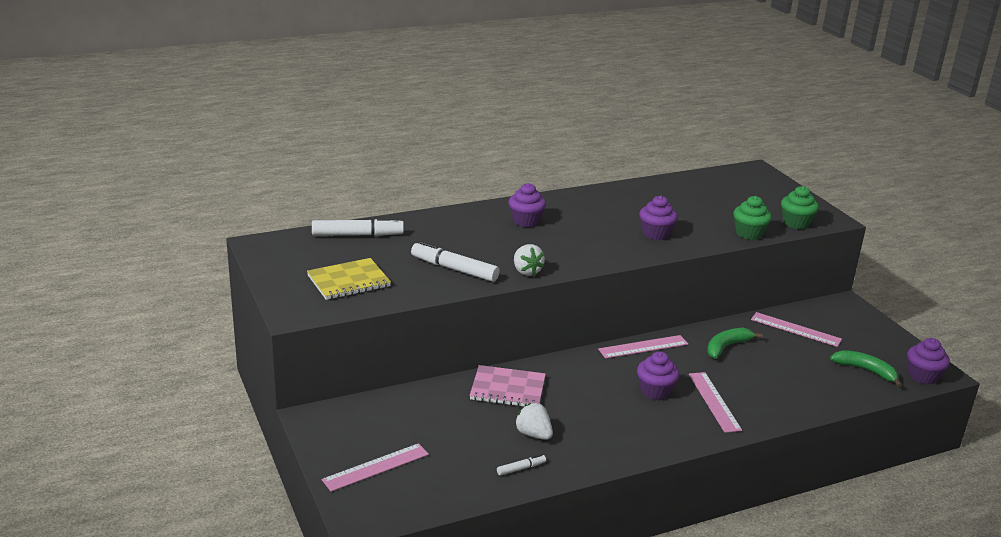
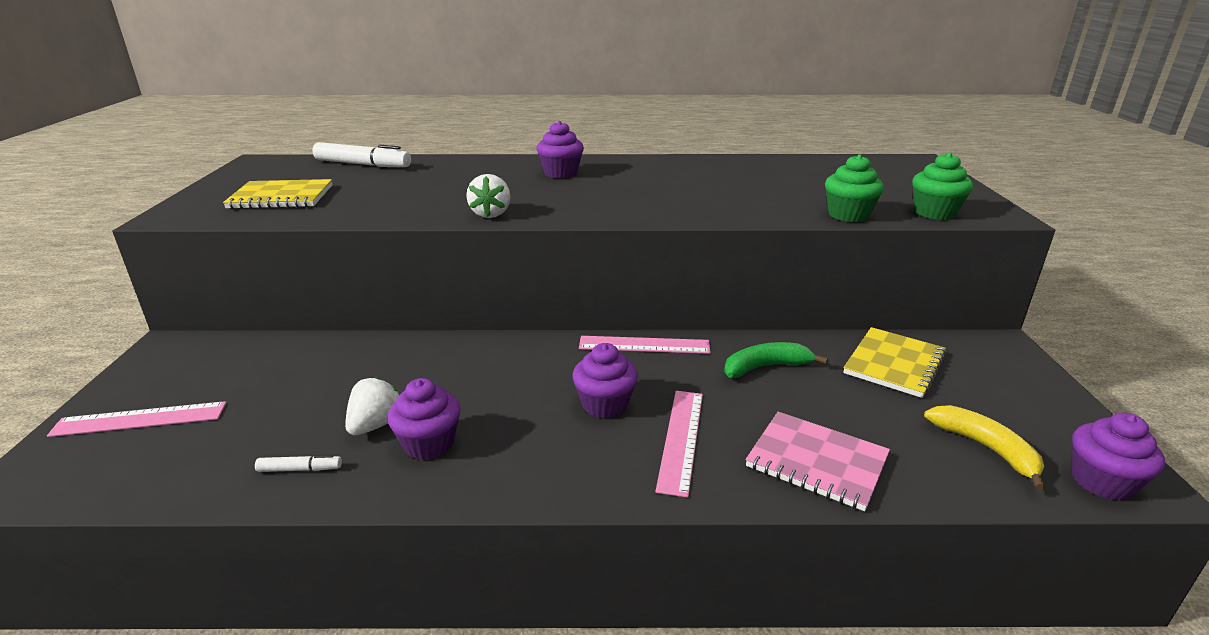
camera: 25 degrees right, 0 degrees up
white marker [411,241,499,282] -> none
pink notebook [469,365,546,407] -> pink notebook moved to [746,412,890,511]
white strawberry [515,403,553,440] -> white strawberry turned 45 degrees clockwise [345,376,399,435]
purple cupcake [639,196,678,240] -> purple cupcake moved to [387,378,461,460]
pink ruler [751,312,842,347] -> yellow notebook [843,327,946,398]
green banana [830,350,902,387] -> yellow banana [924,405,1046,491]

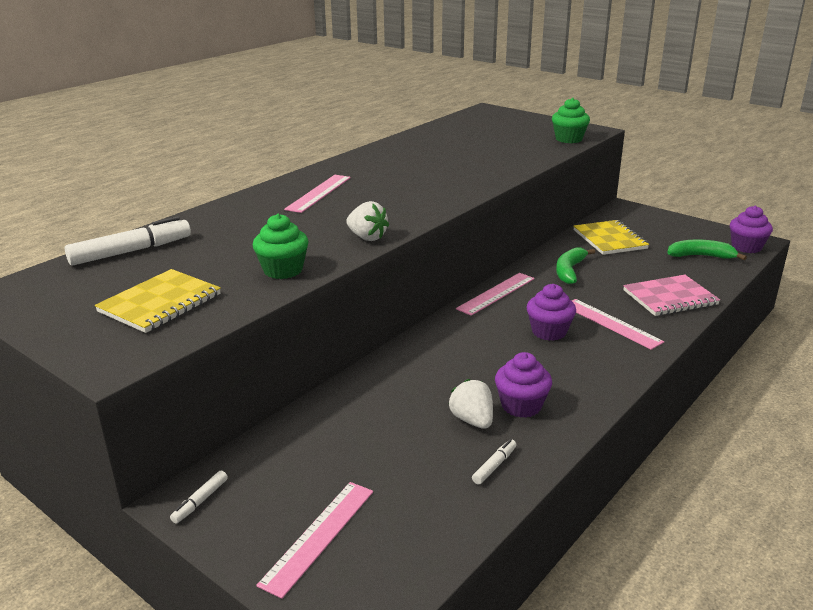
camera: 50 degrees left, 0 degrees up
purple cupcake [536,121,584,178] -> pink ruler [284,175,351,213]
green cupcake [825,154,884,222] -> green cupcake moved to [253,214,309,279]
yellow banana [924,405,1046,491] -> green banana [667,240,747,260]
none -> white marker [170,471,228,524]

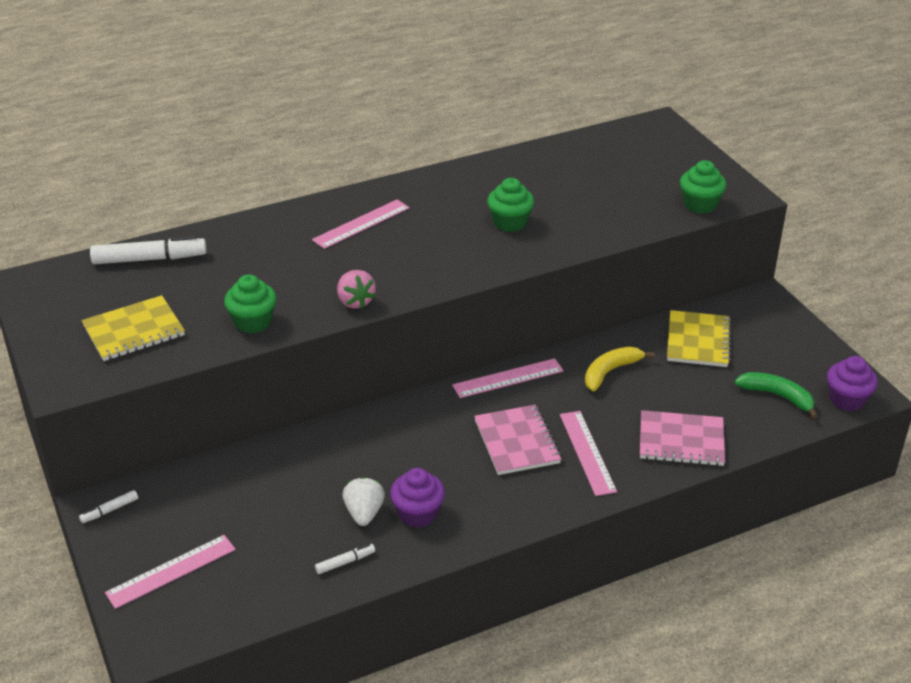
camera: 25 degrees right, 10 degrees up
white strawberry [346,201,389,241] -> pink strawberry [337,270,376,309]
purple cupcake [526,284,576,341] -> pink notebook [474,405,562,475]
green banana [556,247,595,284] -> yellow banana [585,347,655,391]
none -> green cupcake [487,178,534,232]

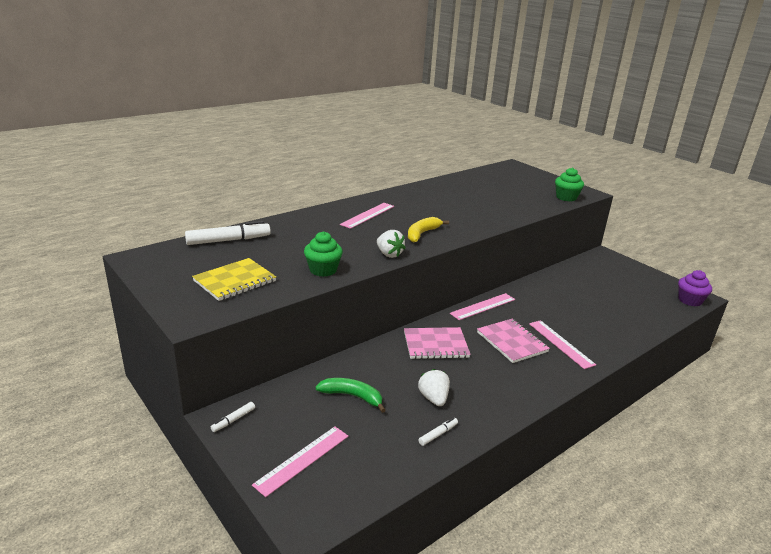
camera: 15 degrees left, 10 degrees down
pink strawberry [337,270,376,309] -> white strawberry [377,230,406,258]
purple cupcake [390,468,445,528] -> none
green cupcake [487,178,534,232] -> none
yellow banana [585,347,655,391] -> yellow banana moved to [408,217,449,242]
pink notebook [640,410,725,466] -> pink notebook moved to [404,327,471,359]
yellow notebook [667,310,731,367] -> none
green banana [735,372,818,419] -> green banana moved to [315,378,386,413]

